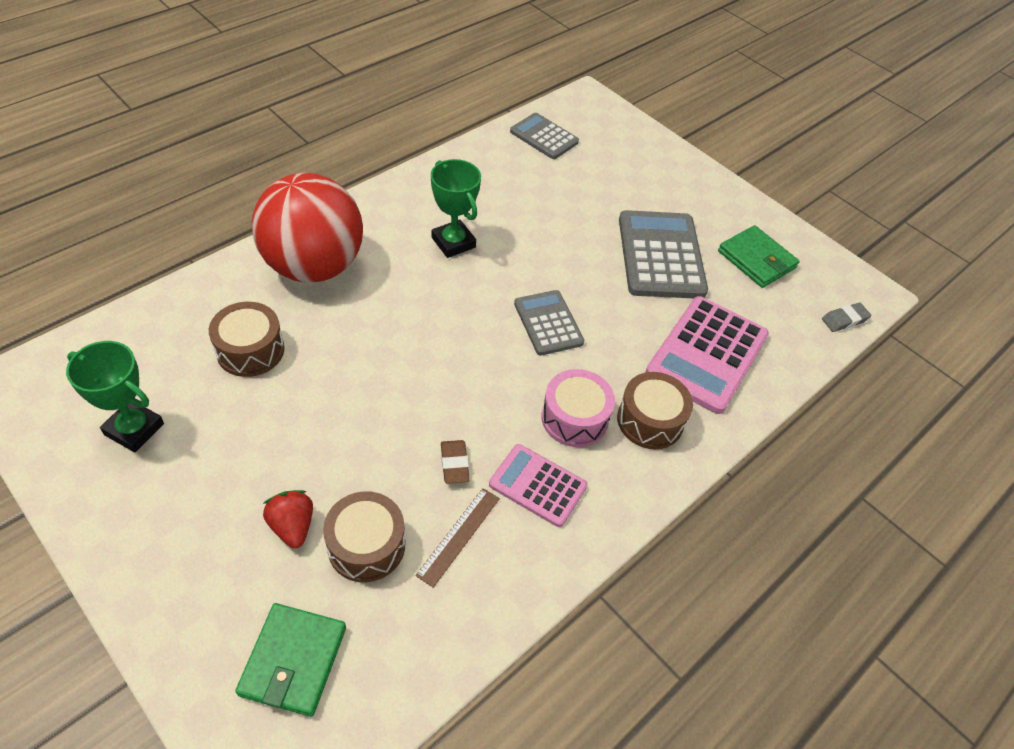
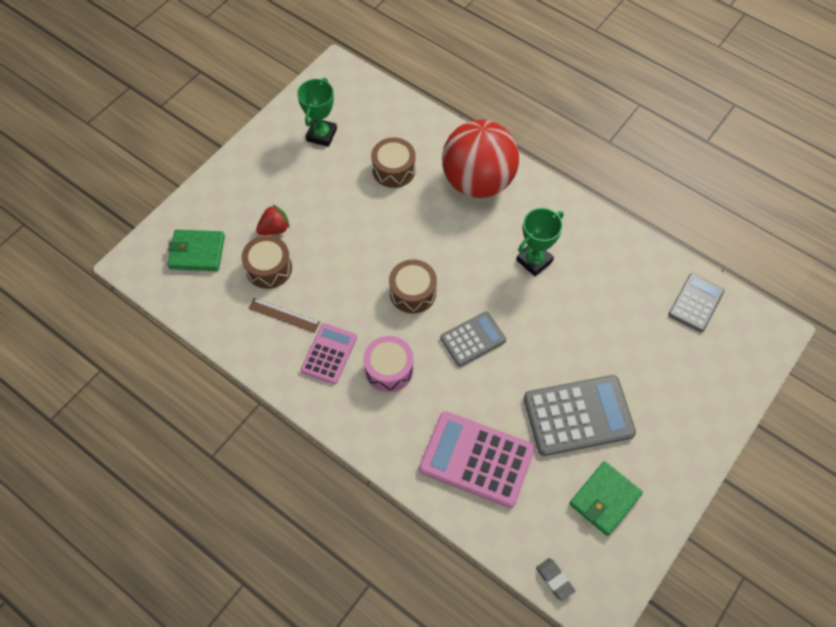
camera: 85 degrees right, 10 degrees up
brown eraser [441,440,470,484] -> none
brown drum [617,372,693,449] -> brown drum moved to [389,259,437,314]

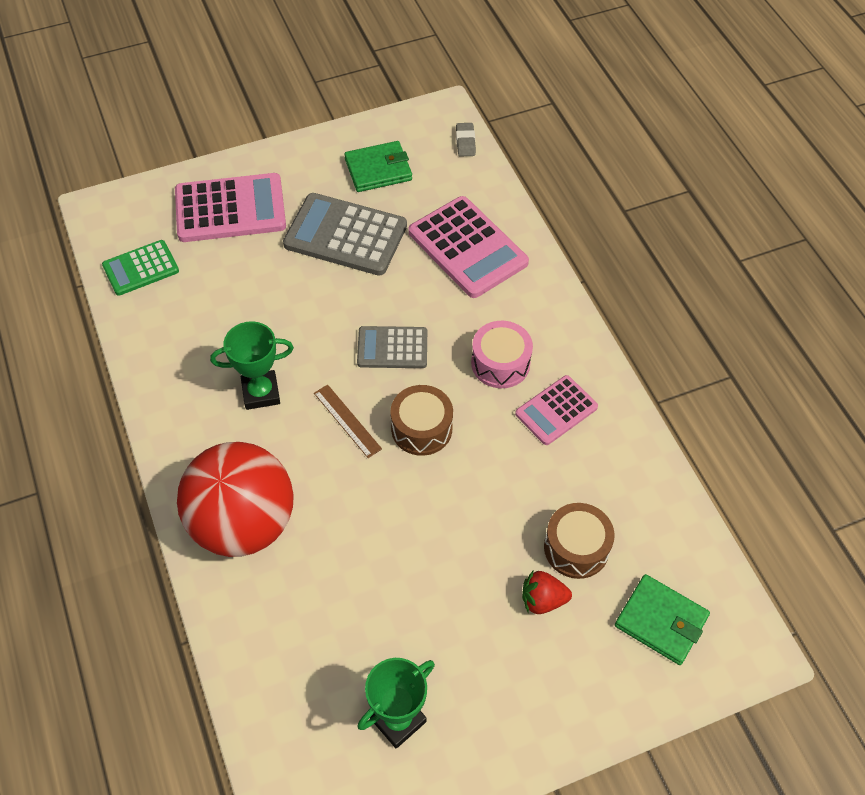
camera: 150 degrees left, 5 degrees down
brown ruler [248,298,320,333] -> brown ruler moved to [314,385,382,458]
brown drum [371,137,416,188] -> none
grey calculator [668,274,724,332] -> green calculator [102,240,179,296]
none -> pink calculator [175,173,286,242]

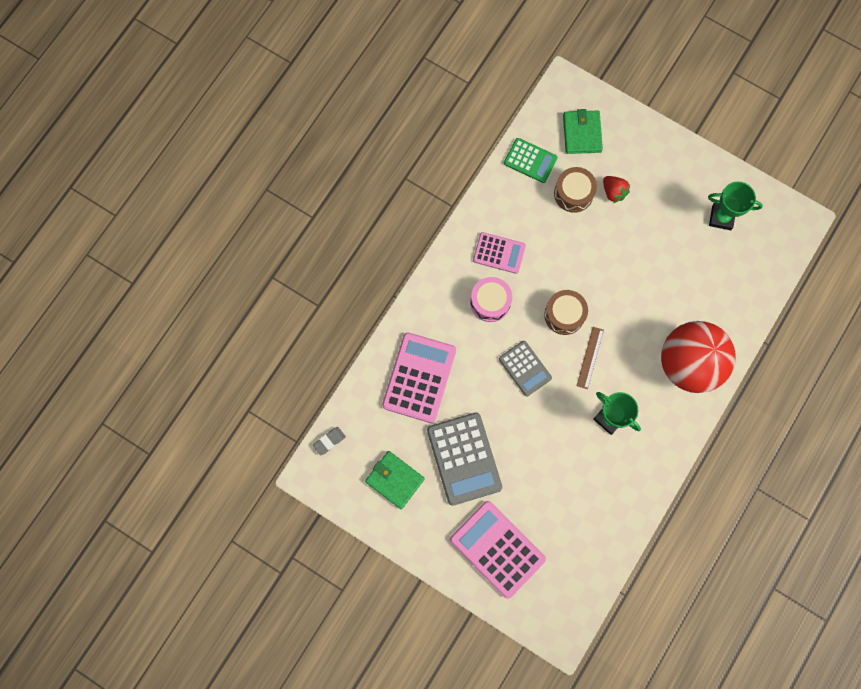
camera: 125 degrees left, 20 degrees up
green calculator [102,240,179,296] -> green calculator moved to [504,138,558,183]

